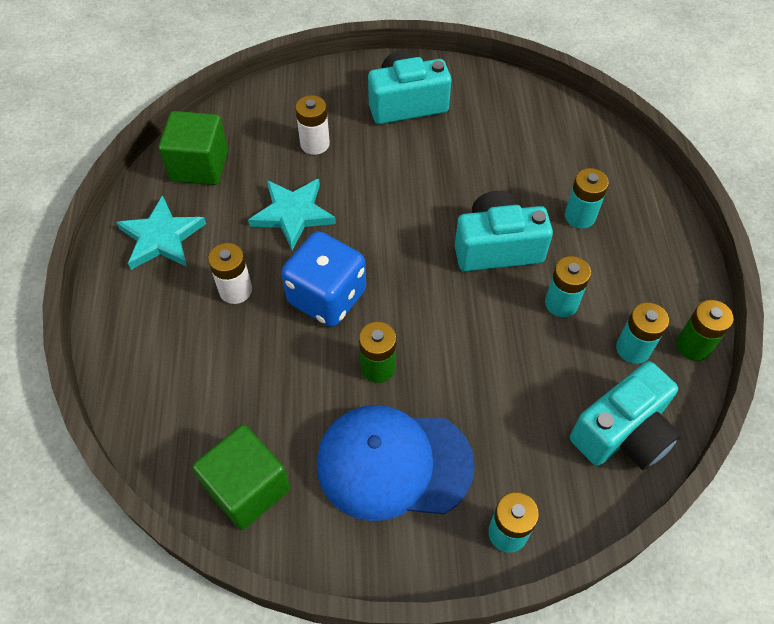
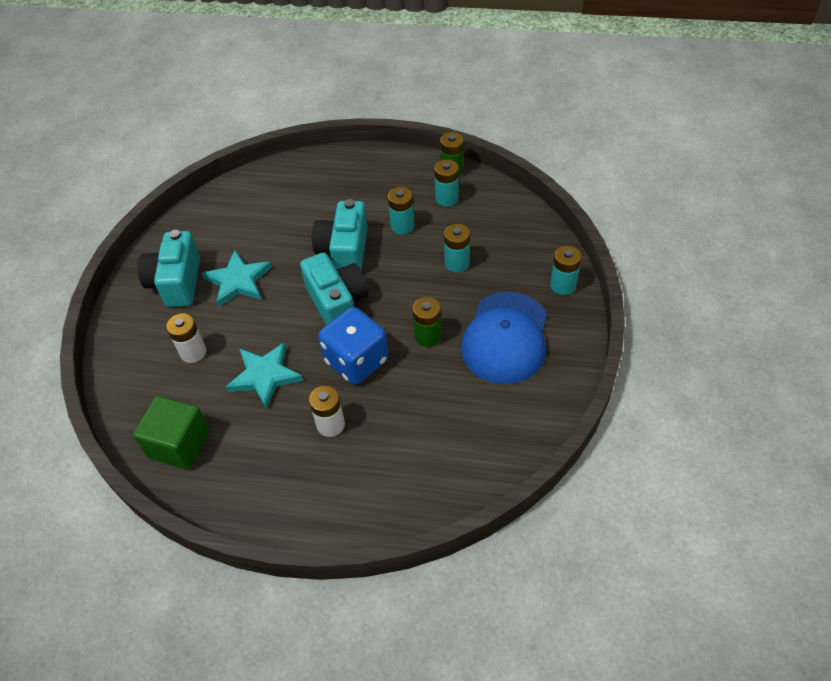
camera: 75 degrees left, 5 degrees down
turquoise star [116,195,206,270] -> turquoise star moved to [202,250,272,307]
green cube [192,425,290,530] -> none
turquoise battery [565,168,609,229] -> turquoise battery moved to [444,224,470,272]
turquoise camera [570,361,681,470] -> turquoise camera moved to [300,252,368,325]

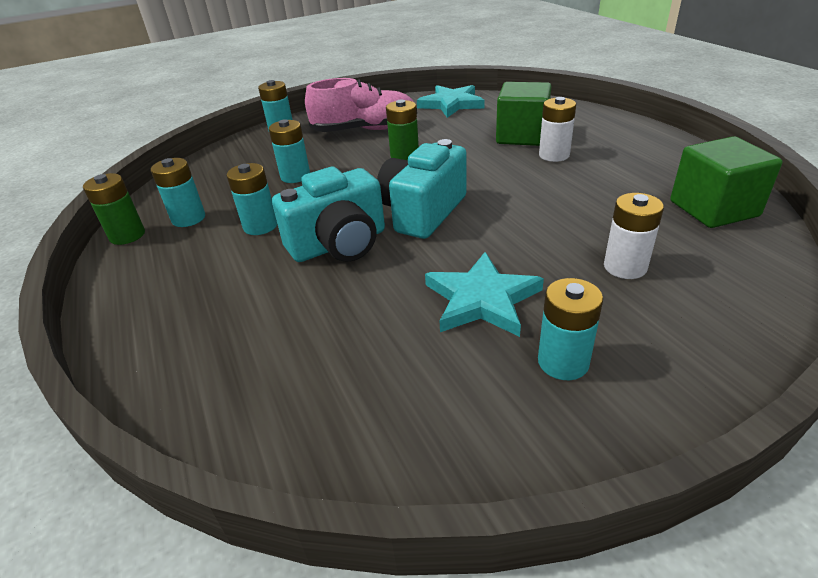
camera: 125 degrees left, 15 degrees down
turquoise camera [138,230,200,307] -> turquoise battery [538,278,603,380]
turquoise star [226,342,303,409] -> turquoise star moved to [417,85,485,118]
blue dice [318,307,389,385] -> none
blue cap [461,292,547,384] -> pink shoe [305,78,417,132]
none -> green cube [496,82,551,146]

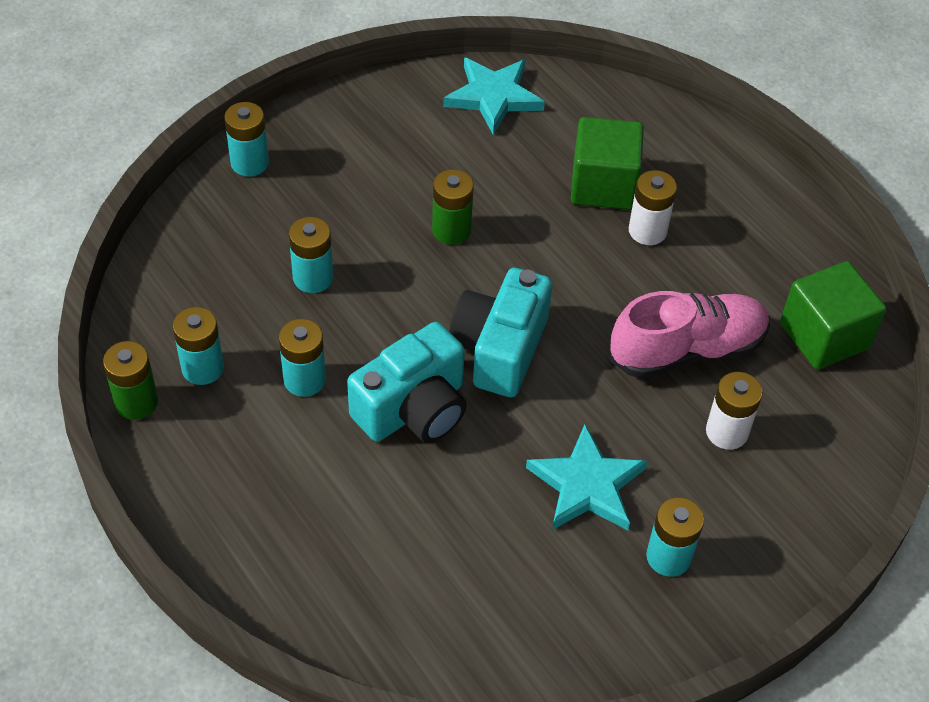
camera: 15 degrees left, 15 degrees up
pink shoe [305,78,417,132] -> pink shoe moved to [610,291,770,378]

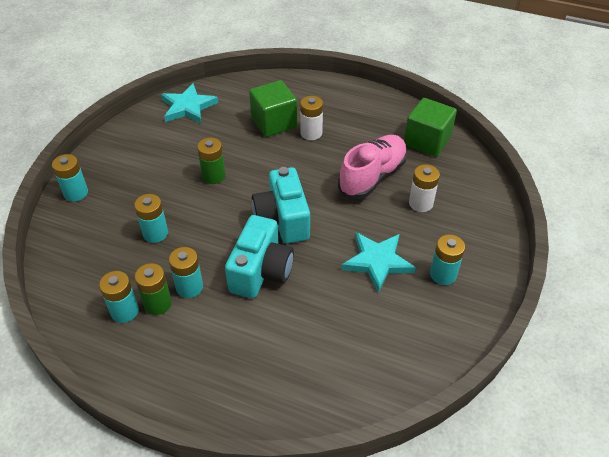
camera: 30 degrees left, 5 degrees down
green battery [103,341,158,420] -> green battery moved to [135,263,172,315]

